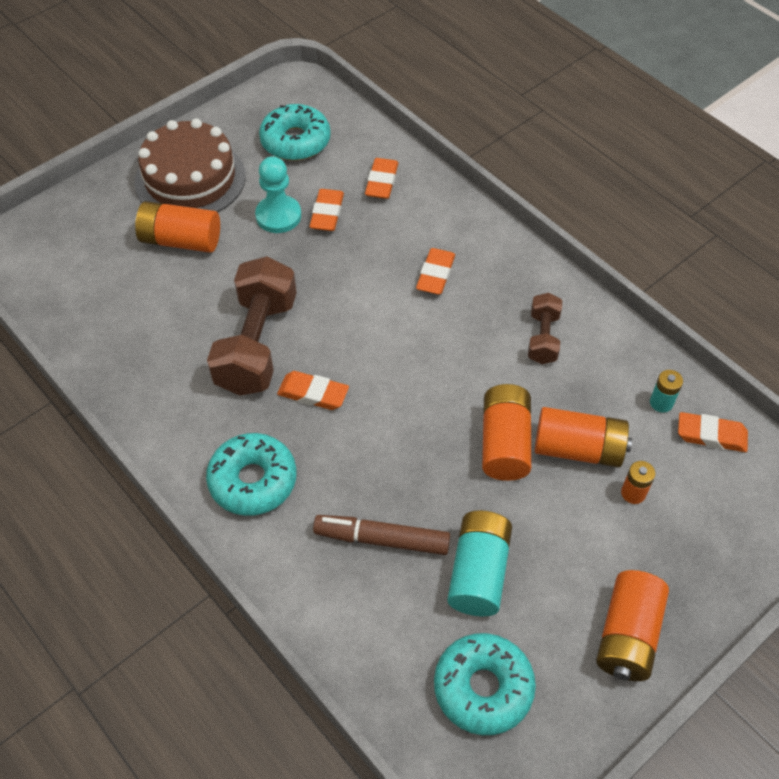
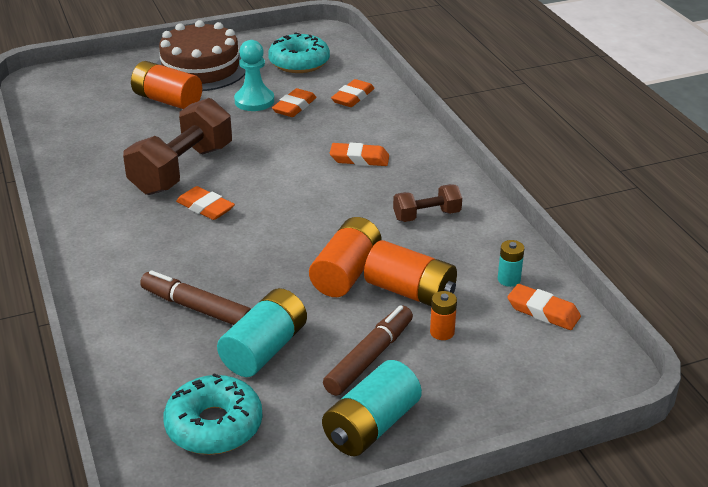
camera: 20 degrees right, 20 degrees down
turquoise donut [206,433,296,516] -> none
orange eraser [416,248,455,295] -> orange eraser turned 60 degrees clockwise [330,142,389,166]
brown dumbbell [528,293,562,364] -> brown dumbbell turned 45 degrees clockwise [393,184,462,222]
orange battery [596,570,669,681] -> turquoise battery [322,360,422,456]
none -> brown marker [323,305,413,396]

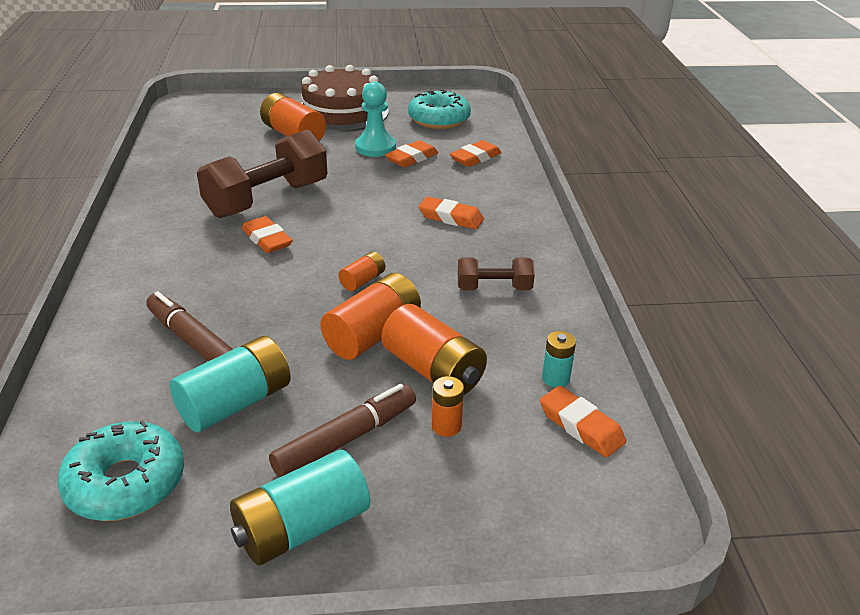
camera: 15 degrees right, 0 degrees up
none -> orange battery [339,251,385,291]

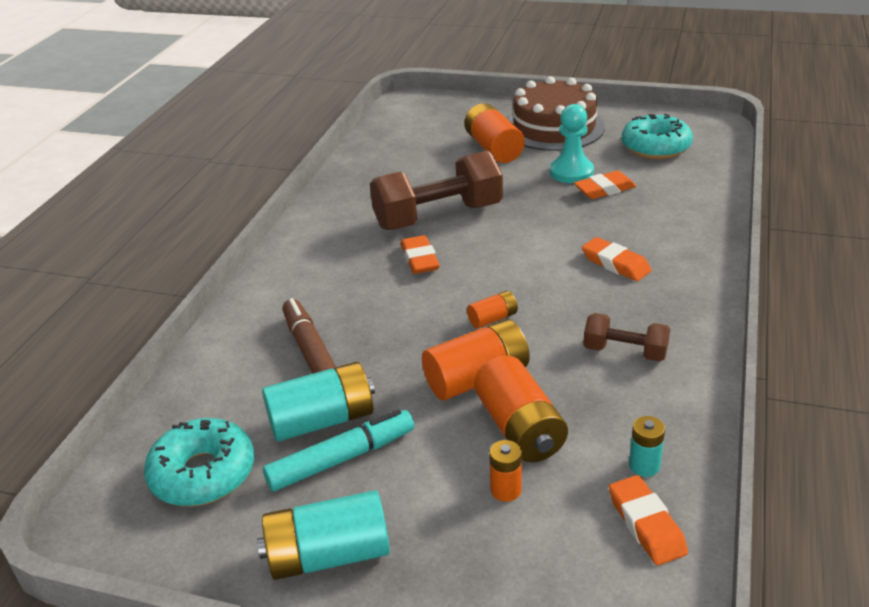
camera: 25 degrees right, 0 degrees up
brown marker [269,384,416,477] -> none
orange eraser [450,140,502,167] -> none
none -> turquoise marker [263,409,414,491]

